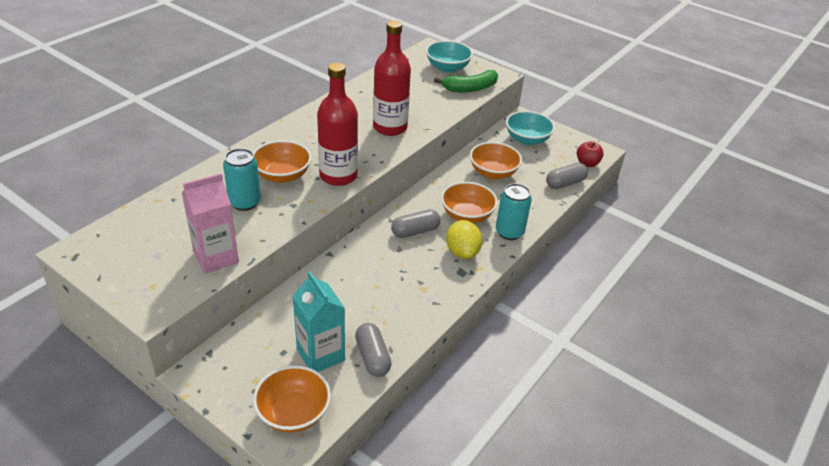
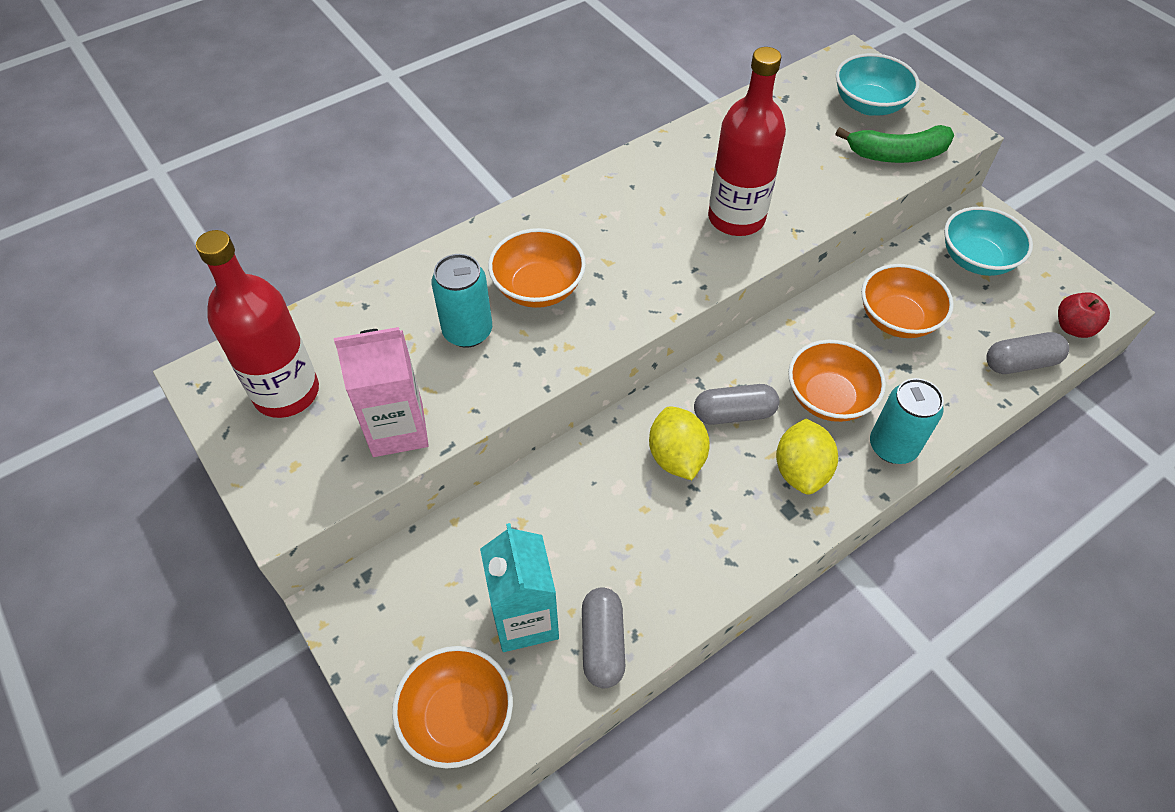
camera: 20 degrees right, 15 degrees up
red bottle [317,63,358,186] -> red bottle moved to [196,230,319,418]
none -> yellow lemon [649,406,710,480]

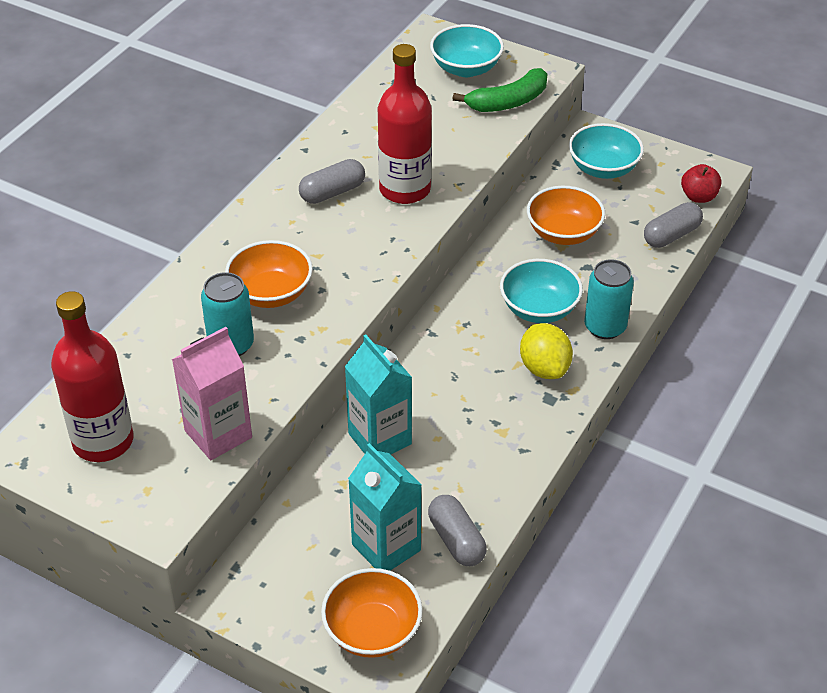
camera: 25 degrees left, 10 degrees down
yellow lemon [649,406,710,480] -> none
grey capsule [694,384,780,425] -> grey capsule moved to [299,159,365,204]
orange bowl [788,340,886,422] -> turquoise bowl [500,259,583,323]
none -> turquoise carton [345,334,412,454]

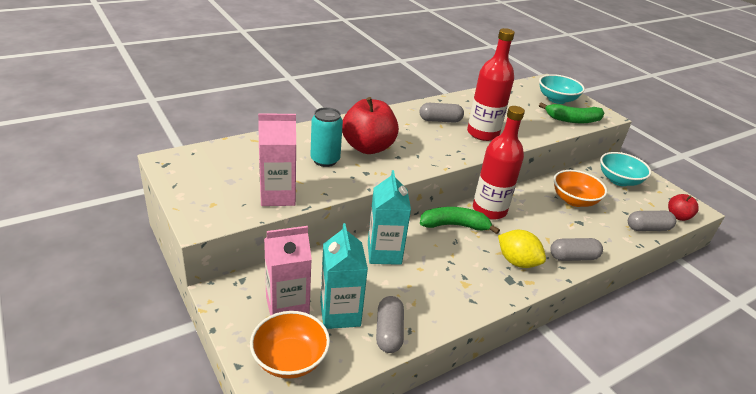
camera: 25 degrees right, 10 degrees down
red bottle [51,291,133,462] -> red bottle moved to [473,106,525,220]
orange bowl [225,240,313,308] -> red apple [342,97,399,154]
turquoise bowl [500,259,583,323] -> none
yellow lemon [520,323,573,379] -> yellow lemon turned 60 degrees counterclockwise [498,230,546,268]
turquoise can [584,259,634,339] -> grey capsule [550,238,603,261]
none -> pink carton [264,226,312,316]
none -> green banana [420,207,500,234]

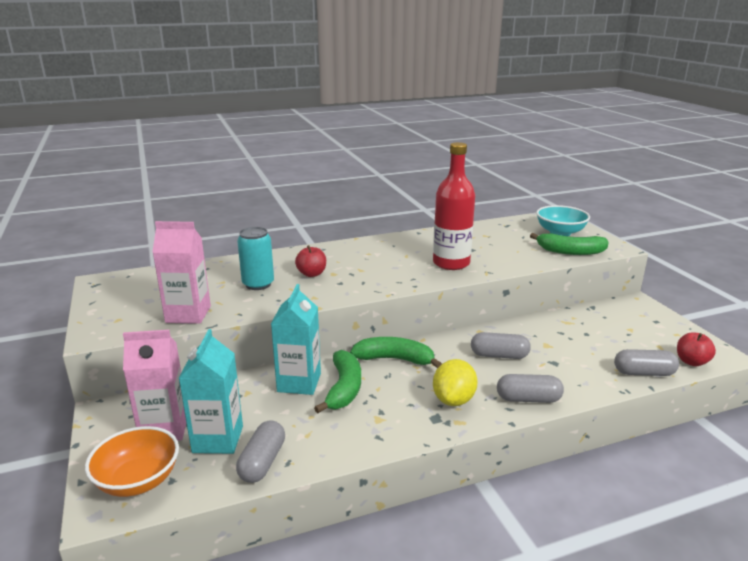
camera: 15 degrees right, 10 degrees down
red apple [342,97,399,154] -> red apple [295,245,326,277], size x0.52
grey capsule [420,103,464,123] -> grey capsule moved to [471,332,531,359]
red bottle [473,106,525,220] -> none
yellow lemon [498,230,546,268] -> yellow lemon turned 60 degrees clockwise [433,359,478,406]
orange bowl [554,170,607,207] -> none
turquoise bowl [600,152,651,186] -> none
none -> green banana [314,350,361,413]

